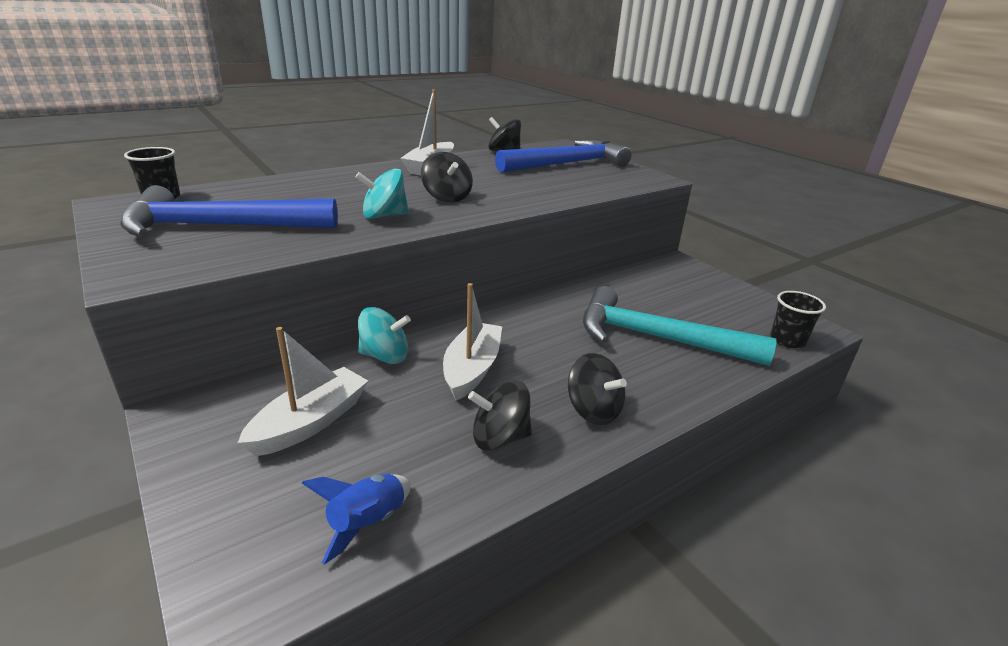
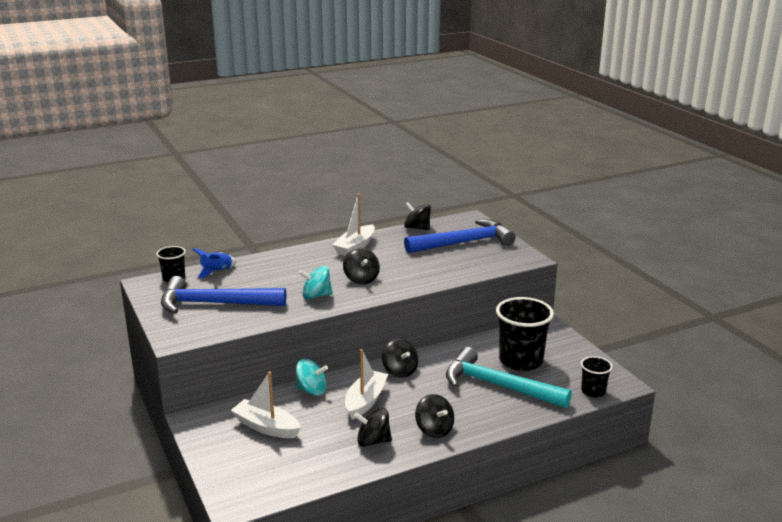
camera: 10 degrees right, 5 degrees down
white boat [238,327,368,456] -> white boat turned 105 degrees counterclockwise [231,371,301,438]
blue rocket [302,474,411,564] -> blue rocket moved to [192,248,236,278]
none -> black spinning top [382,339,418,378]
none -> black cup [496,297,554,371]

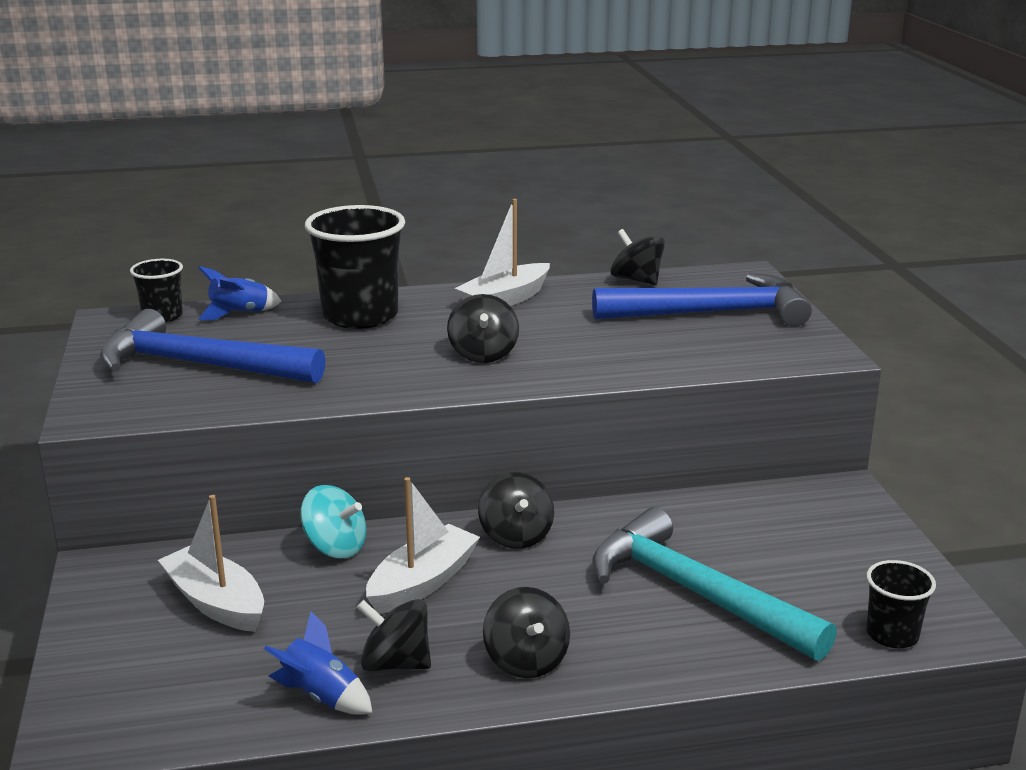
camera: 15 degrees right, 0 degrees up
turquoise spinning top [299,266,333,299] -> none
black cup [496,297,554,371] -> black cup moved to [305,205,405,329]
none -> blue rocket [264,612,373,715]

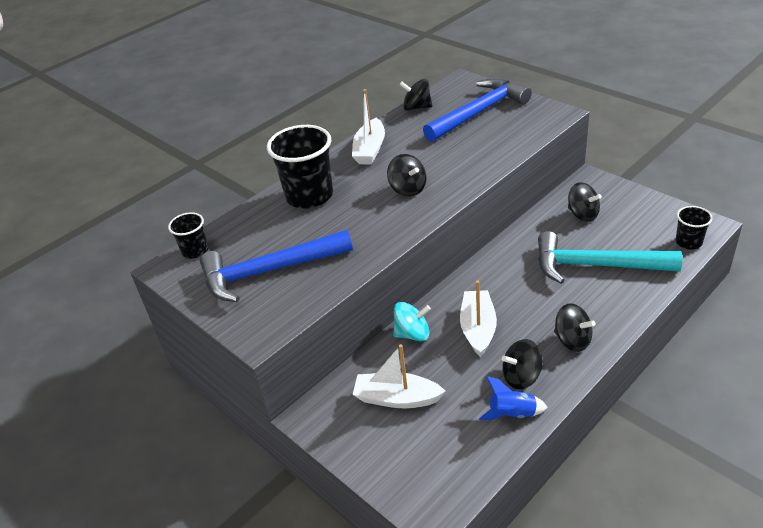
camera: 30 degrees left, 15 degrees up
blue rocket [198,266,282,320] -> none
black spinning top [478,472,554,549] -> black spinning top moved to [568,182,602,222]

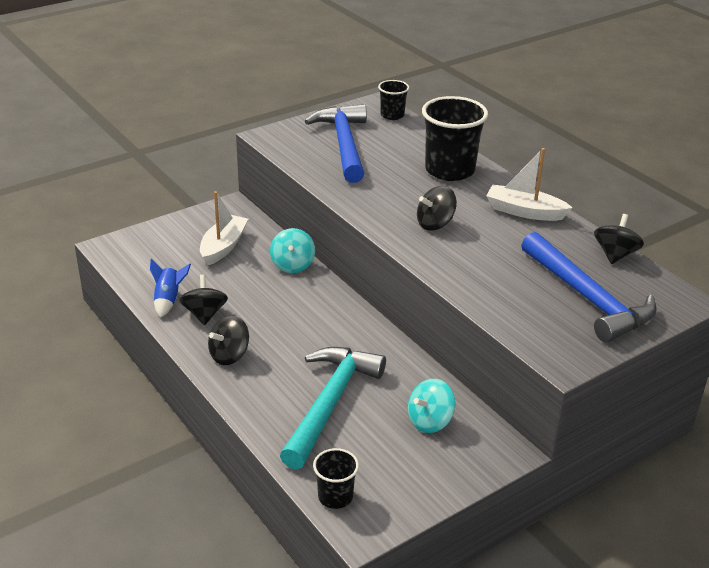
camera: 95 degrees right, 5 degrees down
white boat [460,280,497,357] -> none
black spinning top [568,182,602,222] -> turquoise spinning top [408,379,455,433]

